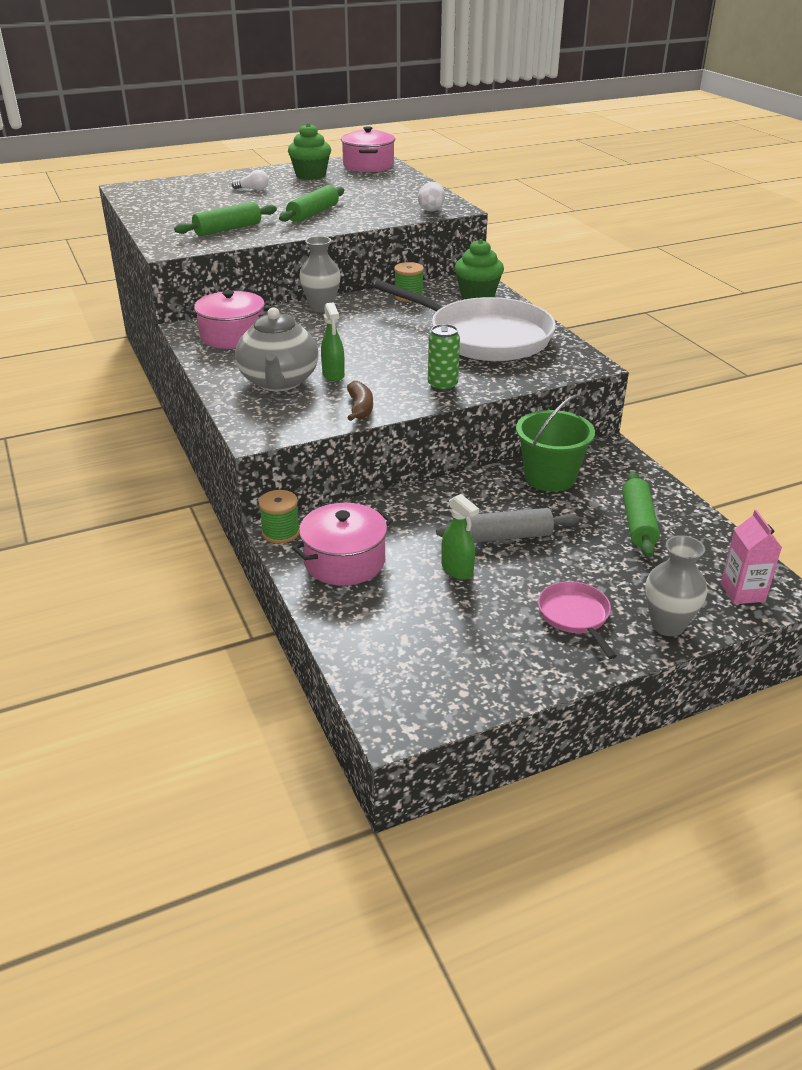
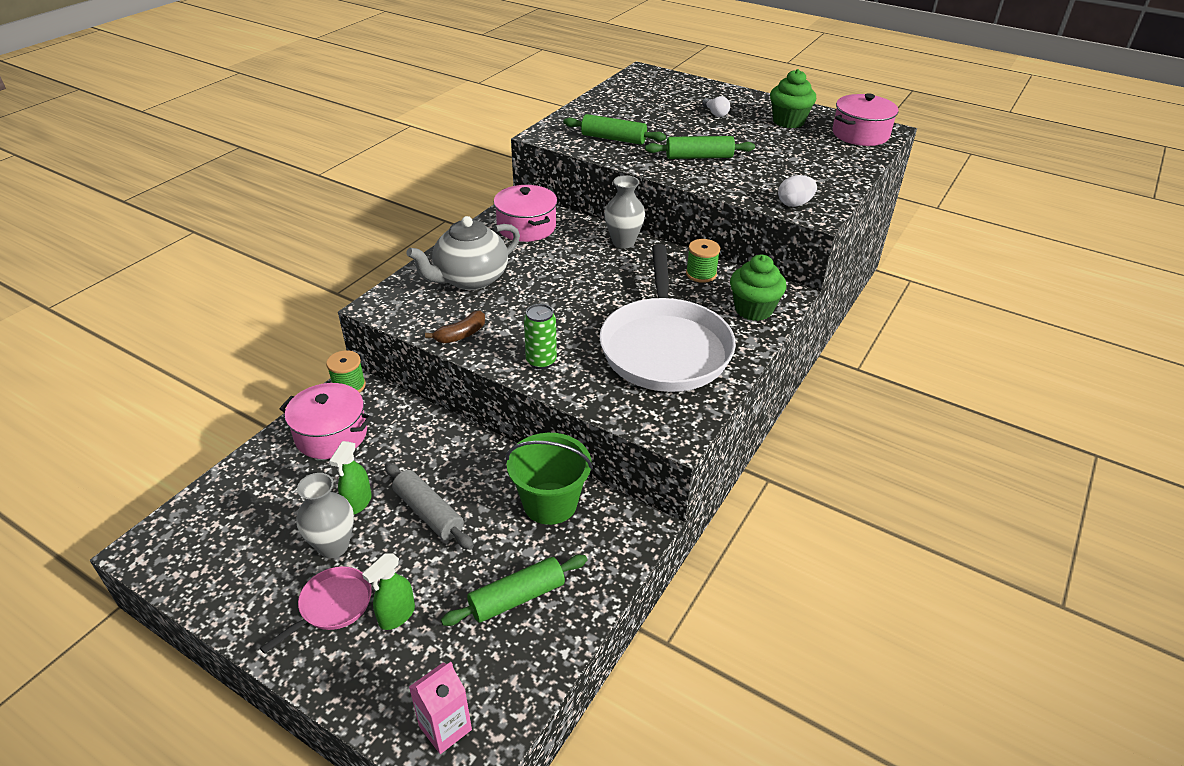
camera: 55 degrees right, 5 degrees up
green spray bottle [321,302,345,382] -> green spray bottle moved to [362,553,415,630]
grey vase [646,535,707,636] -> grey vase moved to [296,473,354,558]

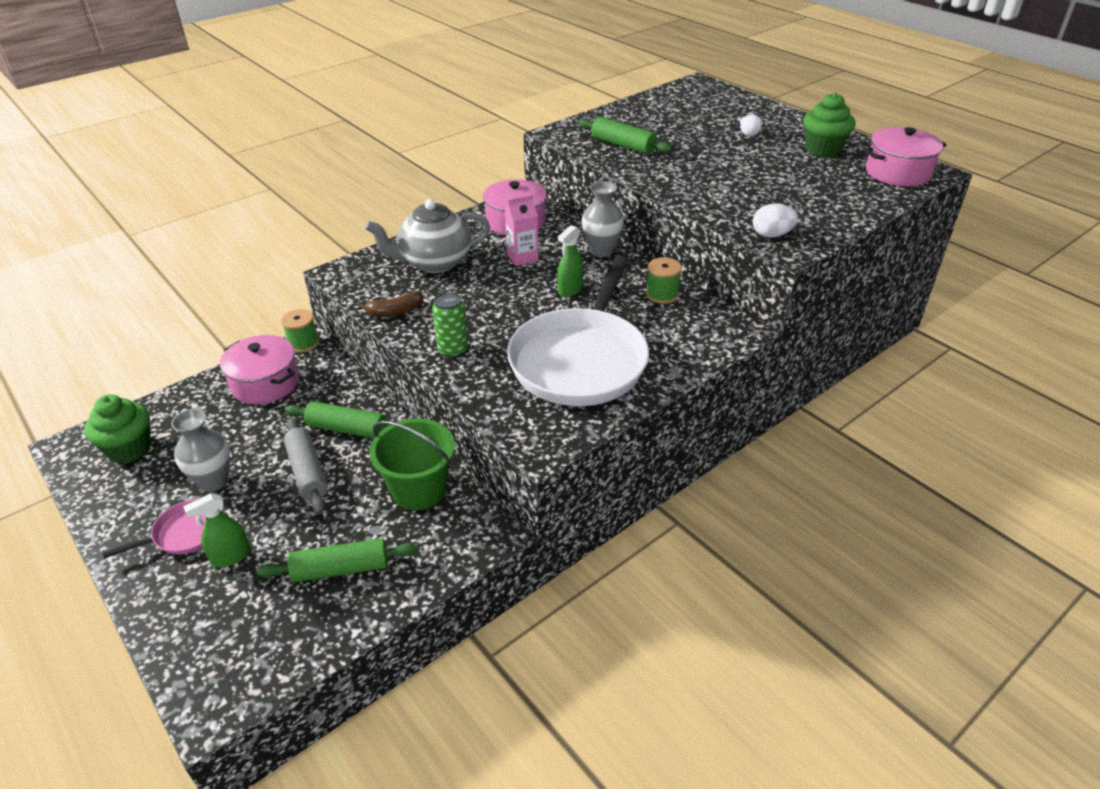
camera: 20 degrees right, 0 degrees up
green spray bottle [329,441,372,514] -> green spray bottle moved to [557,225,583,297]
pink carton [409,662,472,754] -> pink carton moved to [504,195,539,266]
green rolling pin [645,136,755,159] -> green rolling pin moved to [285,401,389,438]
green cupcake [730,255,786,321] -> green cupcake moved to [84,394,151,463]

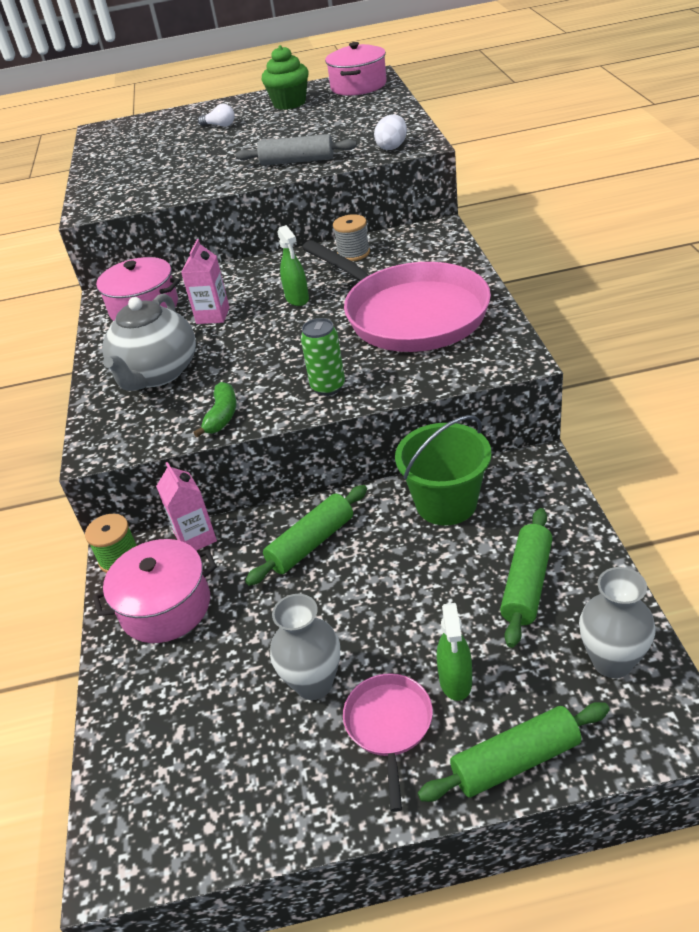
camera: 55 degrees left, 0 degrees up
green cupcake [84,394,151,463] -> none
grey rolling pin [284,418,328,513] -> grey rolling pin moved to [235,134,357,166]
brown banana [358,291,423,317] -> green banana [194,382,236,437]
white pan [507,256,649,406] -> pink pan [302,240,491,352]
green rolling pin [578,117,672,154] -> green rolling pin moved to [418,702,610,802]
grey vase [582,181,624,257] -> grey vase moved to [579,567,656,678]
green spool [646,257,682,304] -> grey spool [333,214,370,261]
none -> pink carton [156,462,217,551]

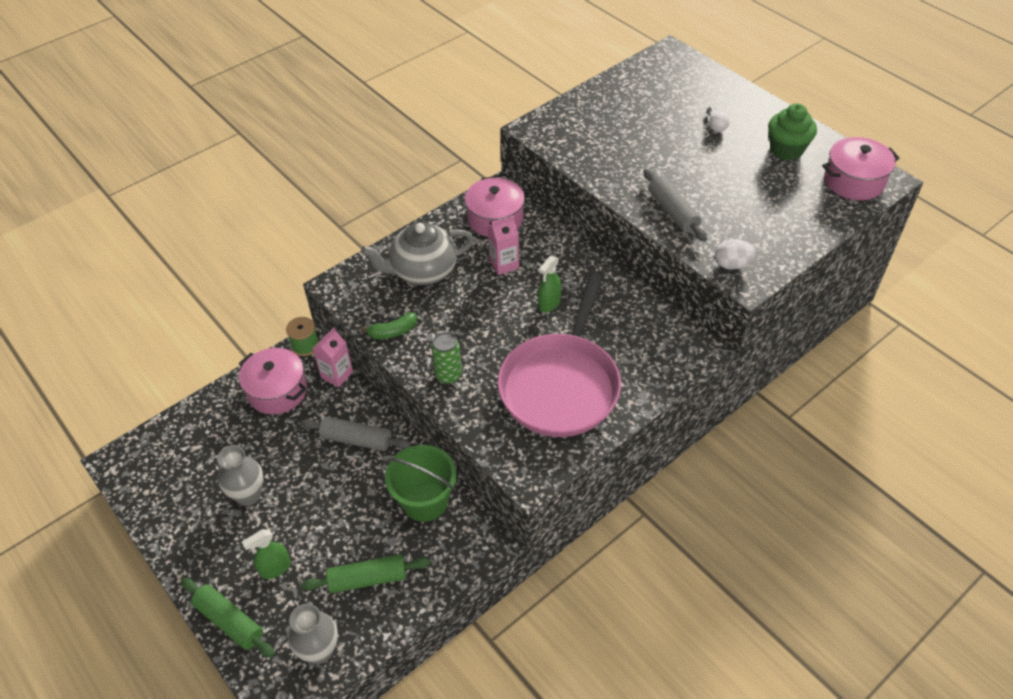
camera: 55 degrees right, 10 degrees up
green rolling pin [245,485,367,586] -> grey rolling pin [301,417,411,451]
grey spool [333,214,370,261] -> none
pink pan [343,673,433,812] -> none

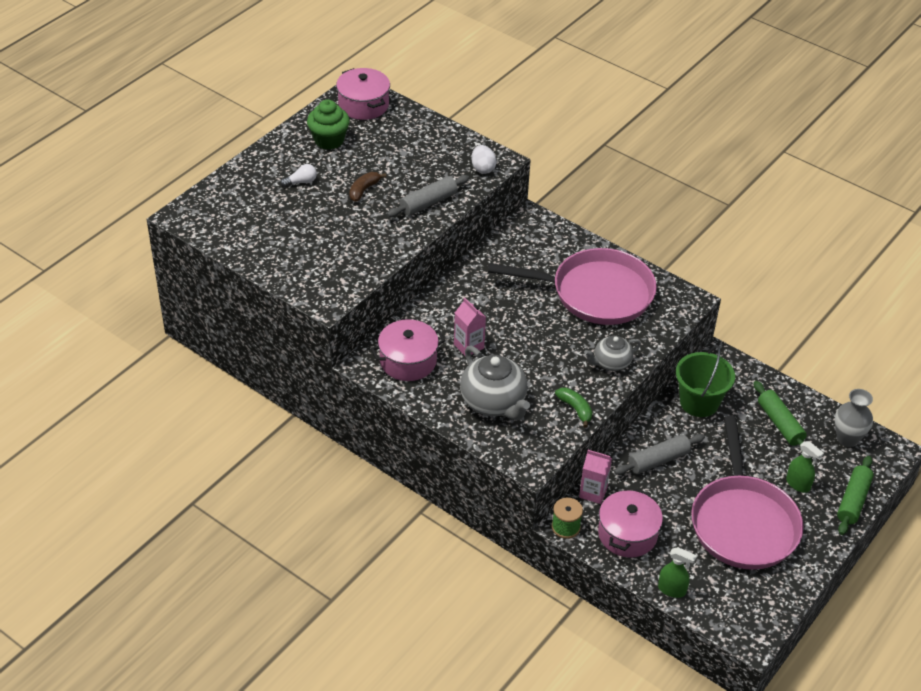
camera: 105 degrees left, 5 degrees down
grey vase [217,445,263,506] -> pink pan [691,416,804,570]
grey rolling pin [301,417,411,451] -> grey rolling pin turned 60 degrees clockwise [614,434,705,475]
green can [431,332,462,384] -> grey teapot [584,336,641,371]
green spray bottle [538,256,561,312] -> green spray bottle moved to [658,547,697,598]
none -> brown banana [349,172,387,202]

